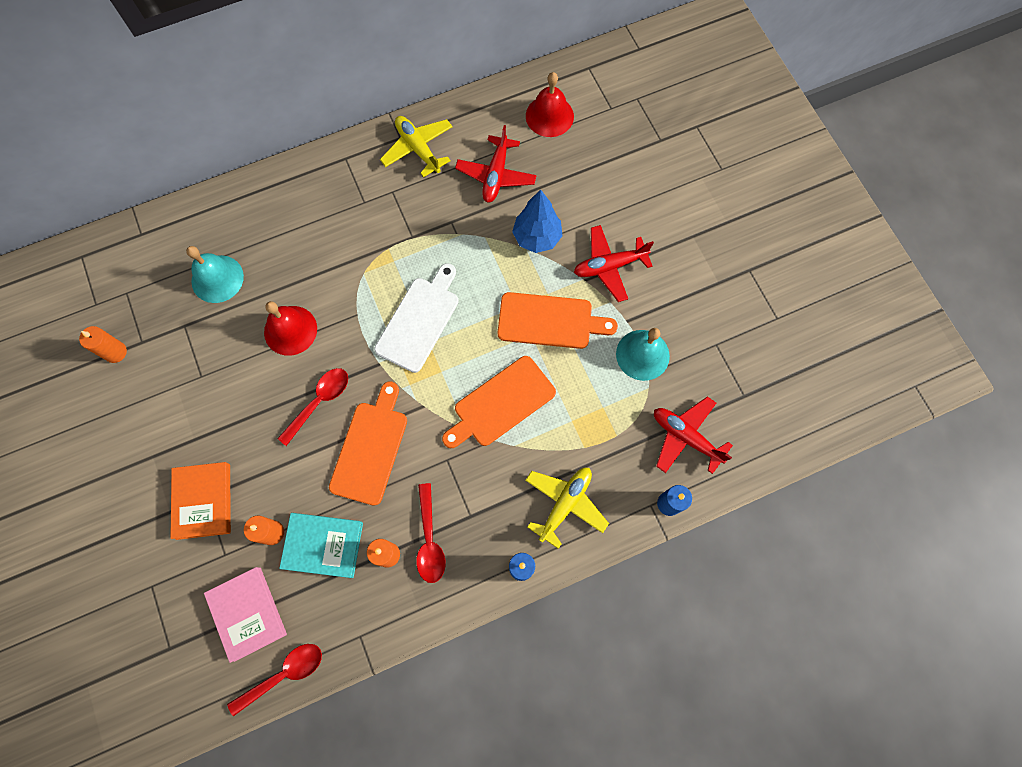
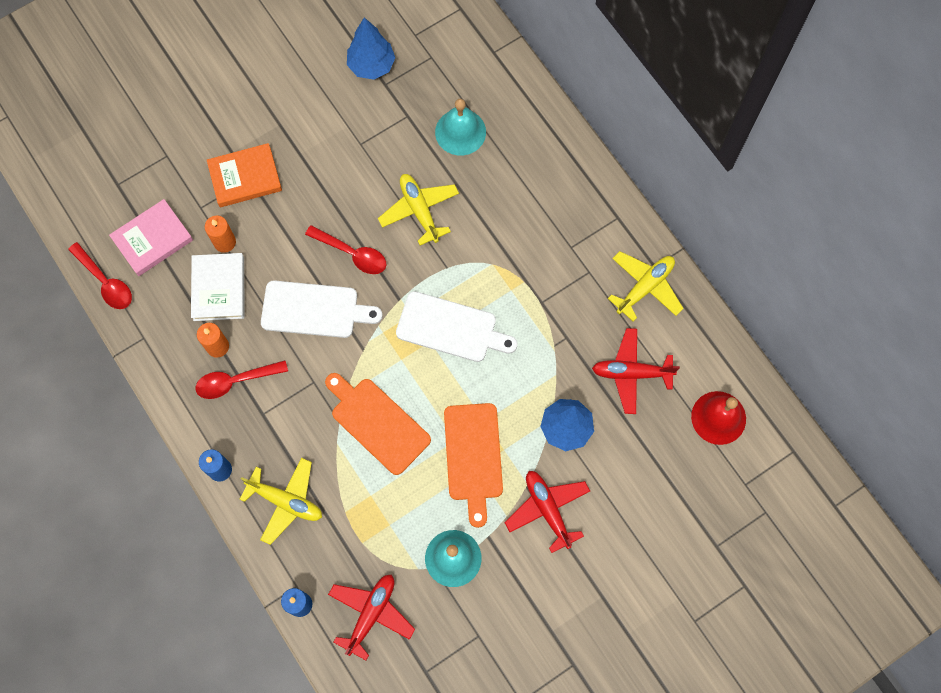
camera: 80 degrees right, 0 degrees up
orange candle [79,326,127,363] -> blue tree [347,17,395,80]
red bell [264,301,317,356] -> yellow plane [378,174,459,245]
turquoise book [279,513,363,578] -> white book [191,253,244,321]
orange cutting board [329,381,407,506] -> white cutting board [261,280,383,338]

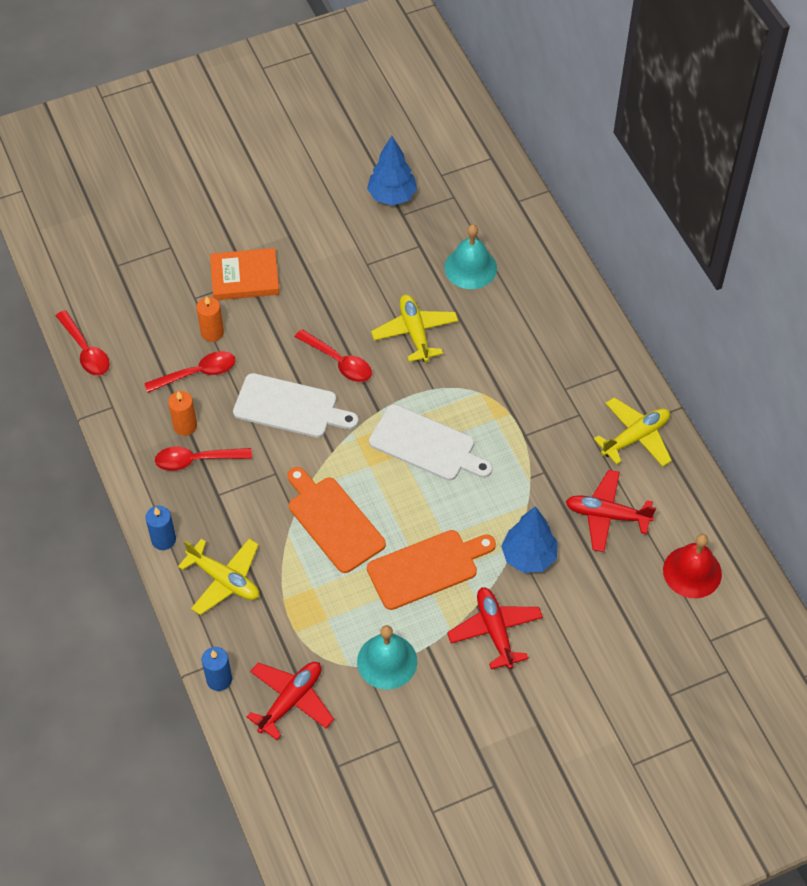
camera: 10 degrees right, 15 degrees down
pink book [109,199,193,276] -> none
white book [191,253,244,321] -> red spoon [144,351,235,393]
orange cutting board [444,403,503,528] -> orange cutting board turned 120 degrees counterclockwise [367,530,496,610]

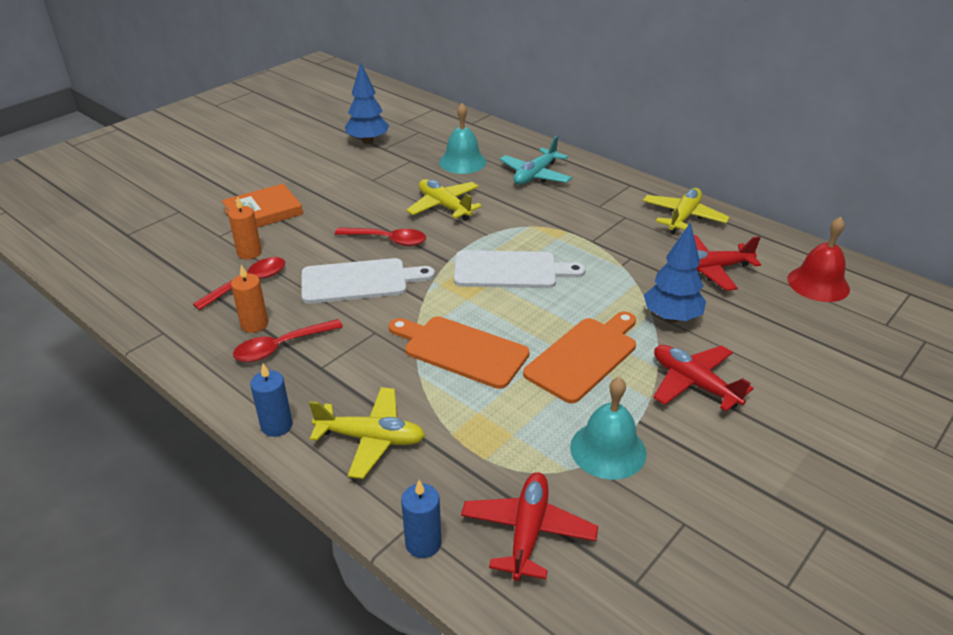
camera: 25 degrees left, 20 degrees down
red spoon [56,310,110,376] -> none
none -> turquoise plane [500,136,572,185]

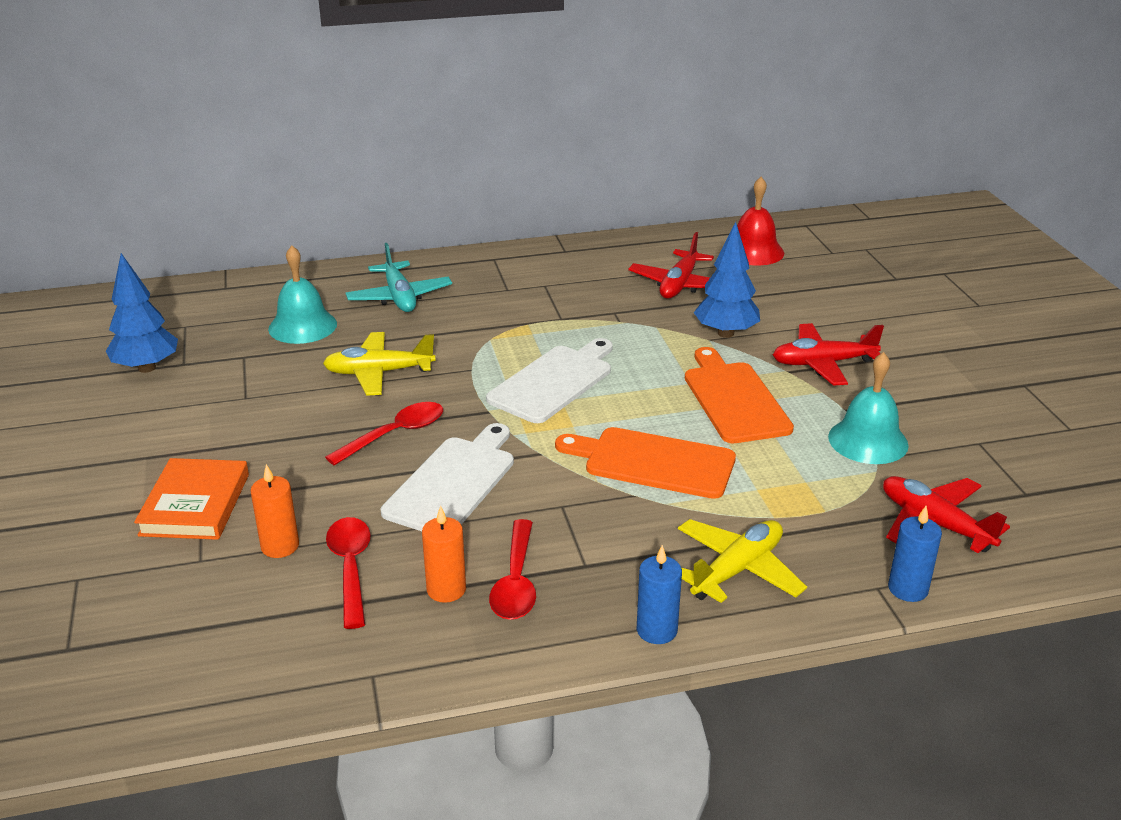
camera: 55 degrees left, 5 degrees down
orange cutting board [389,316,530,389] -> orange cutting board turned 45 degrees clockwise [555,427,736,499]
yellow plane [643,188,730,234] -> none

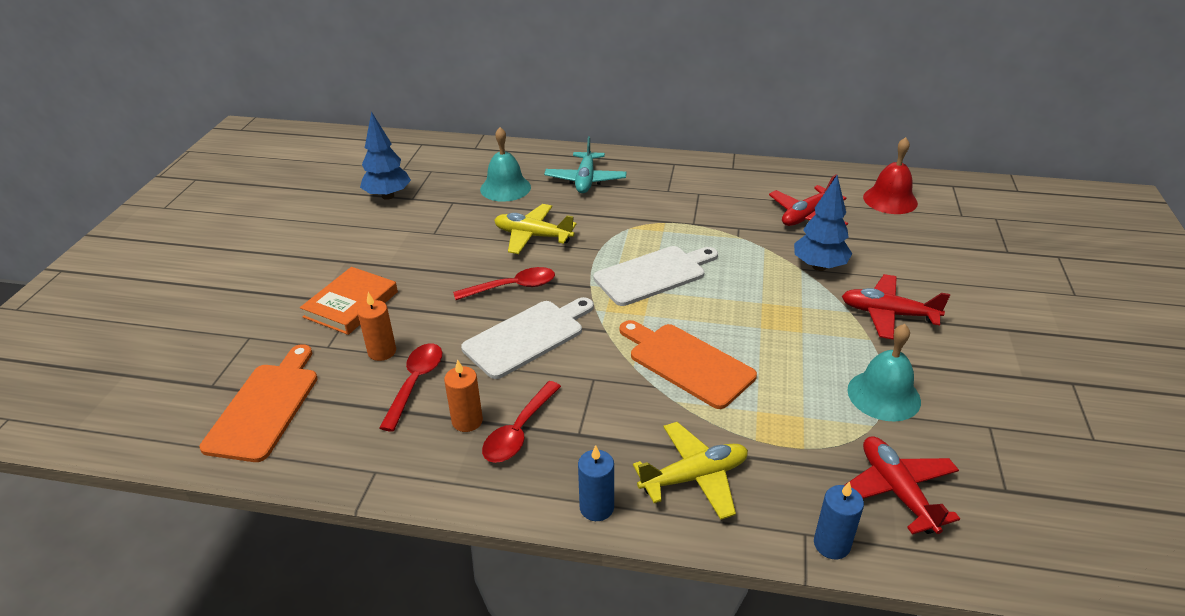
camera: 25 degrees right, 5 degrees up
orange cutting board [685,347,794,443] -> orange cutting board moved to [200,344,318,462]

